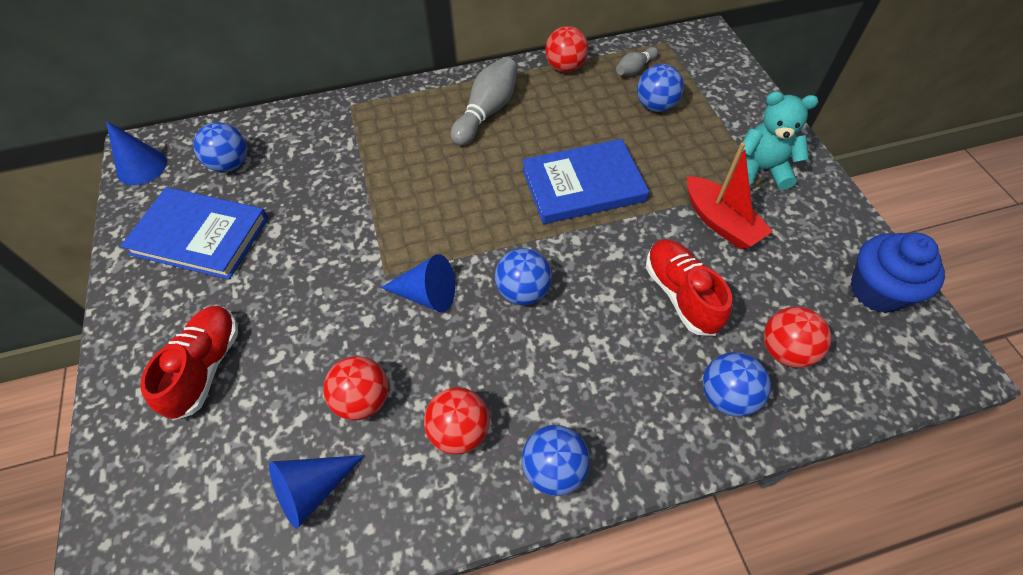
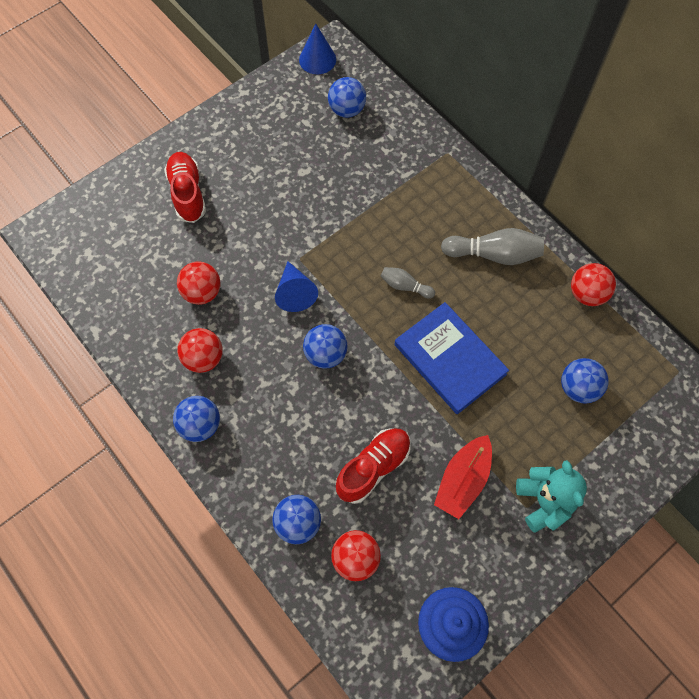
camera: 65 degrees right, 10 degrees up
blue book [120,187,268,279] -> none
red shoe [140,306,238,421] -> red shoe turned 90 degrees counterclockwise [164,152,206,223]
blue cone [269,455,365,529] -> none
grey bowling pin [616,47,658,76] -> grey bowling pin moved to [381,267,435,299]

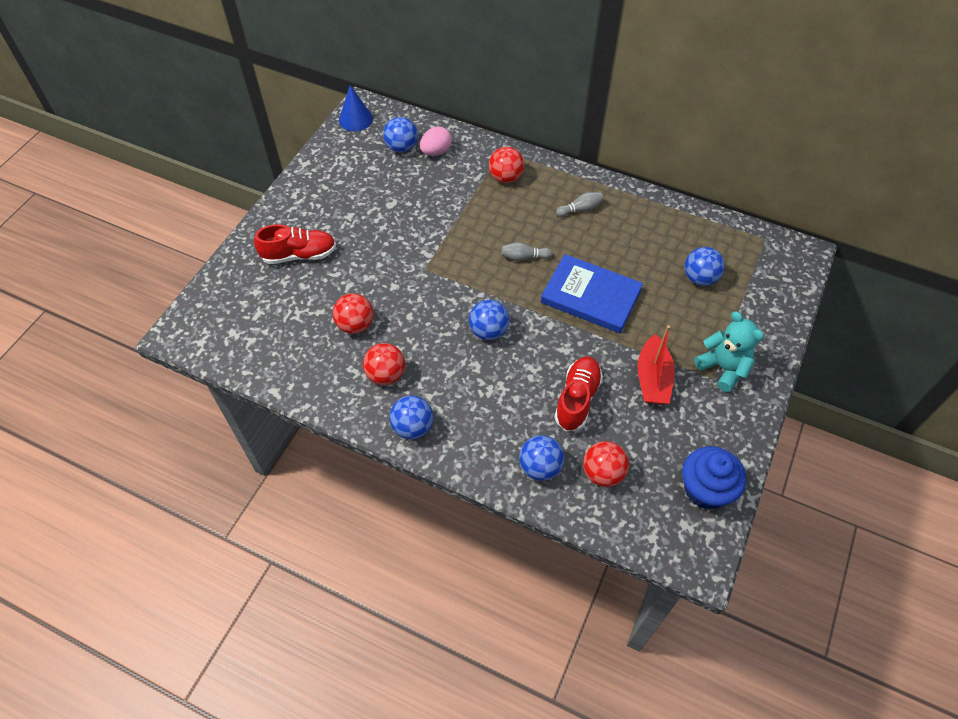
camera: 25 degrees left, 10 degrees down
red shoe [164,152,206,223] -> red shoe turned 120 degrees clockwise [254,224,336,264]
blue cone [275,261,318,312] -> none
grey bowling pin [441,228,544,265] -> grey bowling pin [556,192,604,217], size x0.57
red ball [571,263,616,306] -> red ball moved to [489,147,524,183]
none -> pink egg [420,126,452,156]

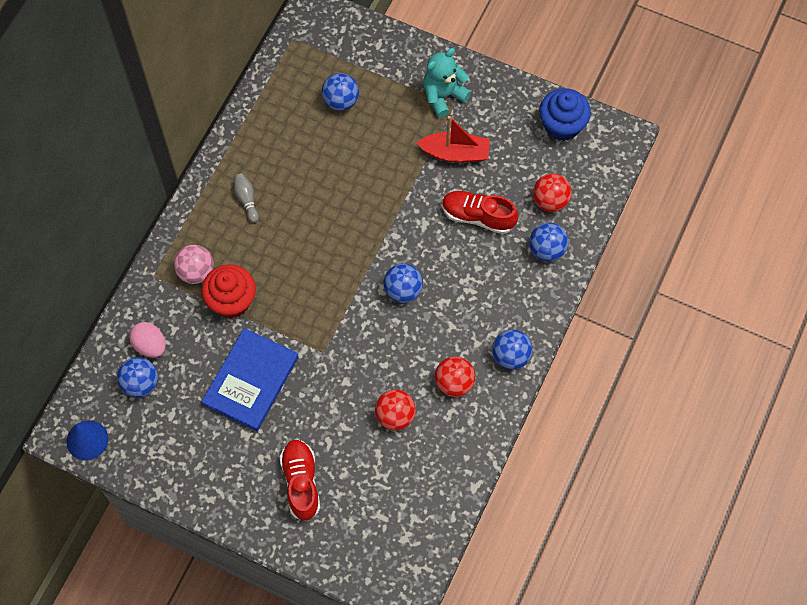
camera: 90 degrees left, 10 degrees up
red ball [489,147,524,183] -> pink ball [174,245,214,284]
grey bowling pin [501,242,553,261] -> none
blue book [541,254,643,333] -> blue book moved to [202,328,299,431]
none -> red cupcake [202,264,256,318]

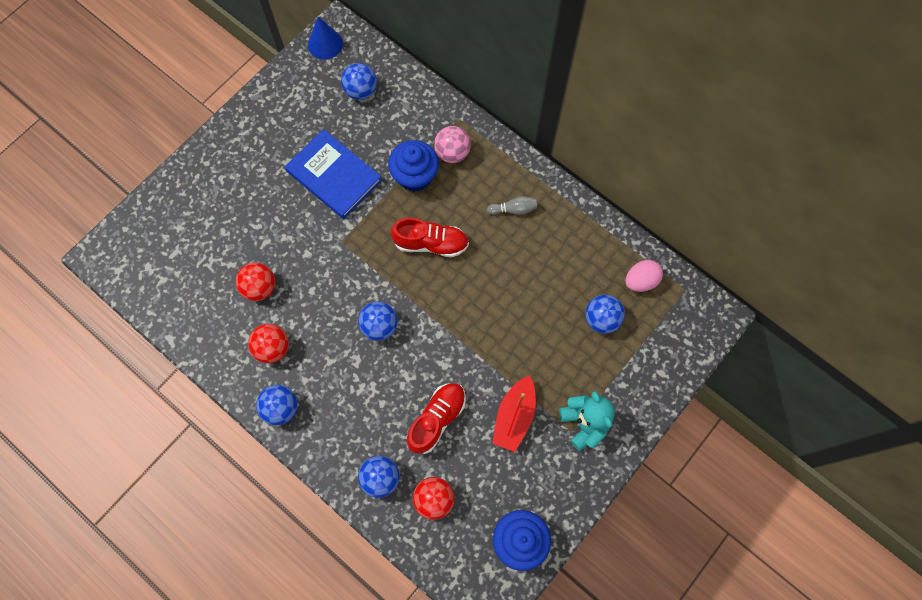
camera: 105 degrees right, 5 degrees up
pink egg [129,322,166,358] -> pink egg moved to [625,260,663,292]
red cupcake [202,264,256,318] -> blue cupcake [388,140,439,192]
red shoe [280,439,320,521] -> red shoe moved to [391,218,469,257]

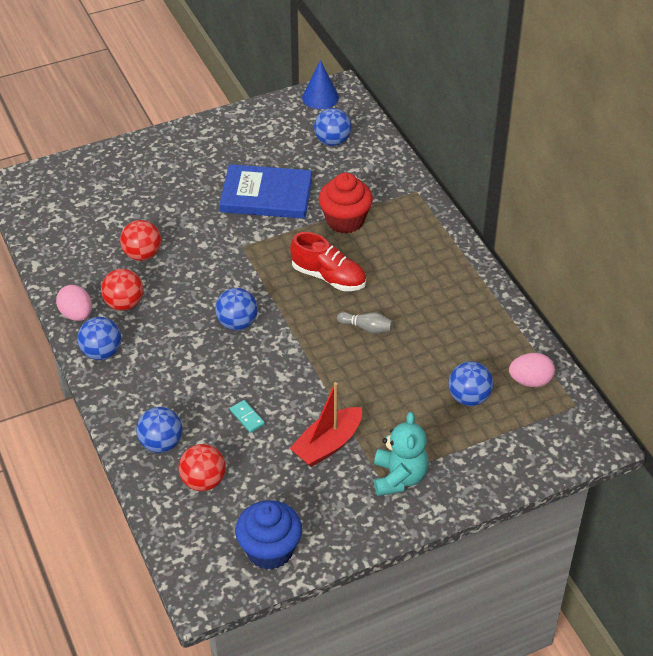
camera: 25 degrees right, 25 degrees down
blue book [285,129,382,219] -> blue book turned 60 degrees counterclockwise [220,164,312,219]
blue cupcake [388,140,439,192] -> red cupcake [318,173,373,234]
red shoe [407,383,466,454] -> turquoise domino [230,400,265,433]
pink ball [434,126,471,163] -> none
grey bowling pin [487,196,537,215] -> grey bowling pin moved to [337,312,393,334]
none -> pink egg [56,285,92,321]

